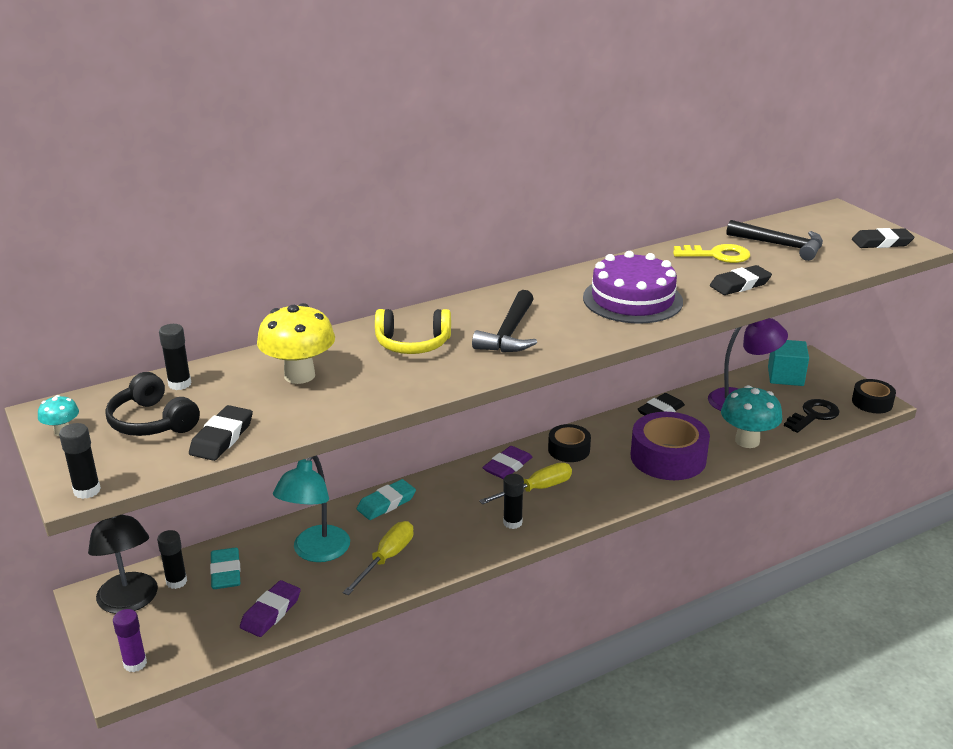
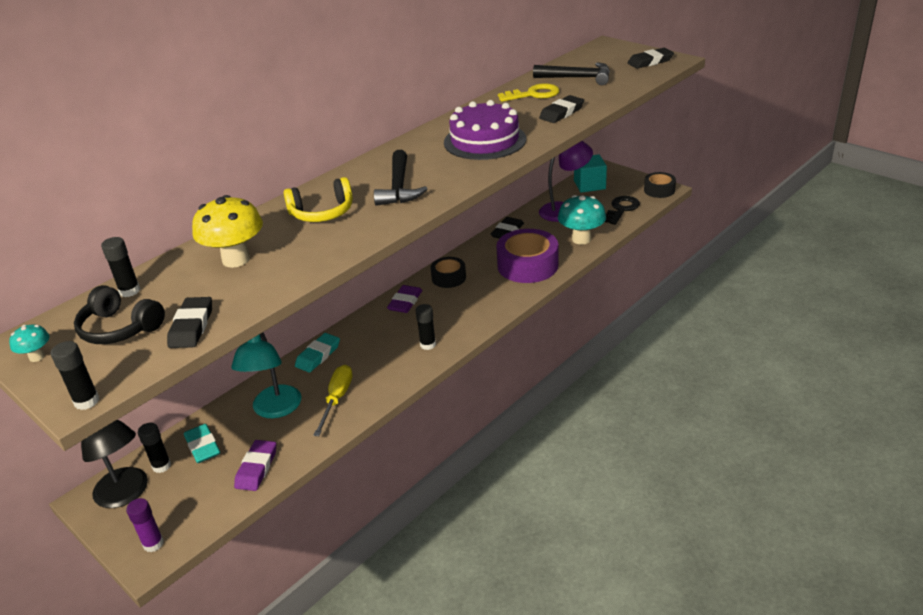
camera: 15 degrees left, 5 degrees up
yellow screwdriver [479,463,572,504] -> none

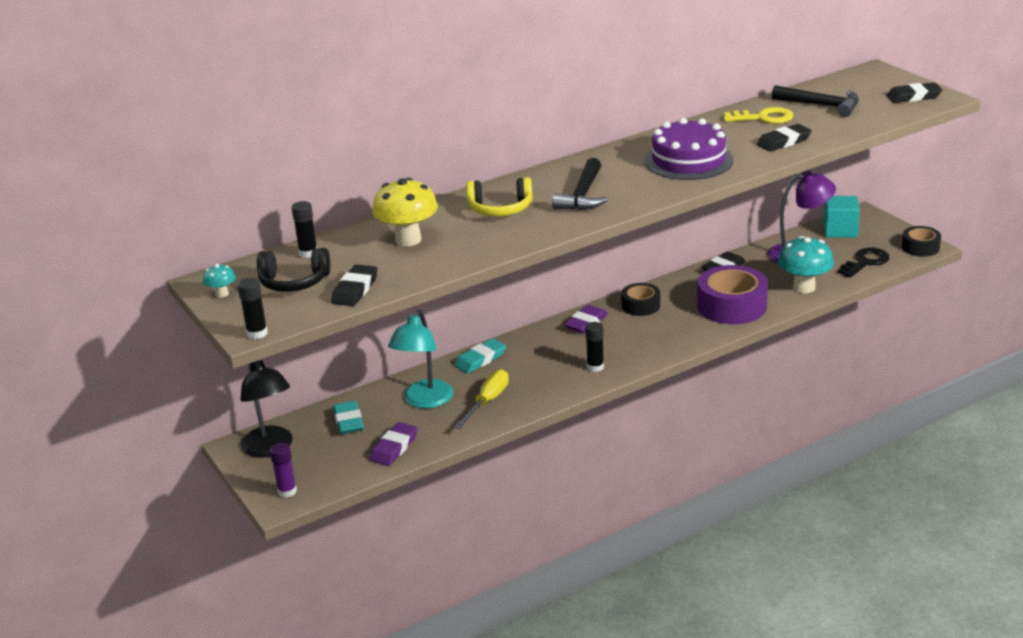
camera: 15 degrees right, 5 degrees down
black headphones [74,285,165,344] -> black headphones turned 45 degrees counterclockwise [257,248,330,292]
black glue stick [138,423,171,473] -> none

